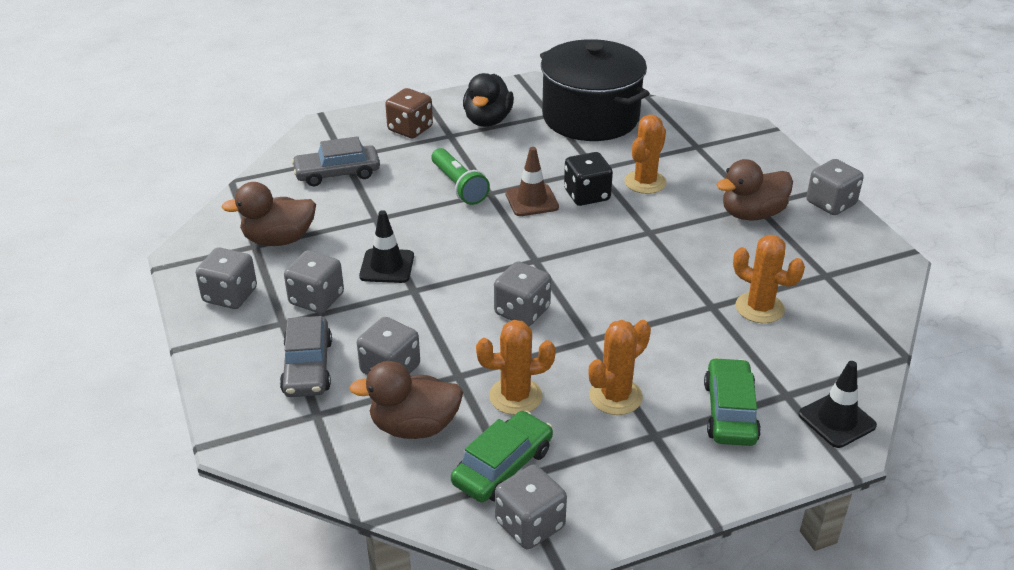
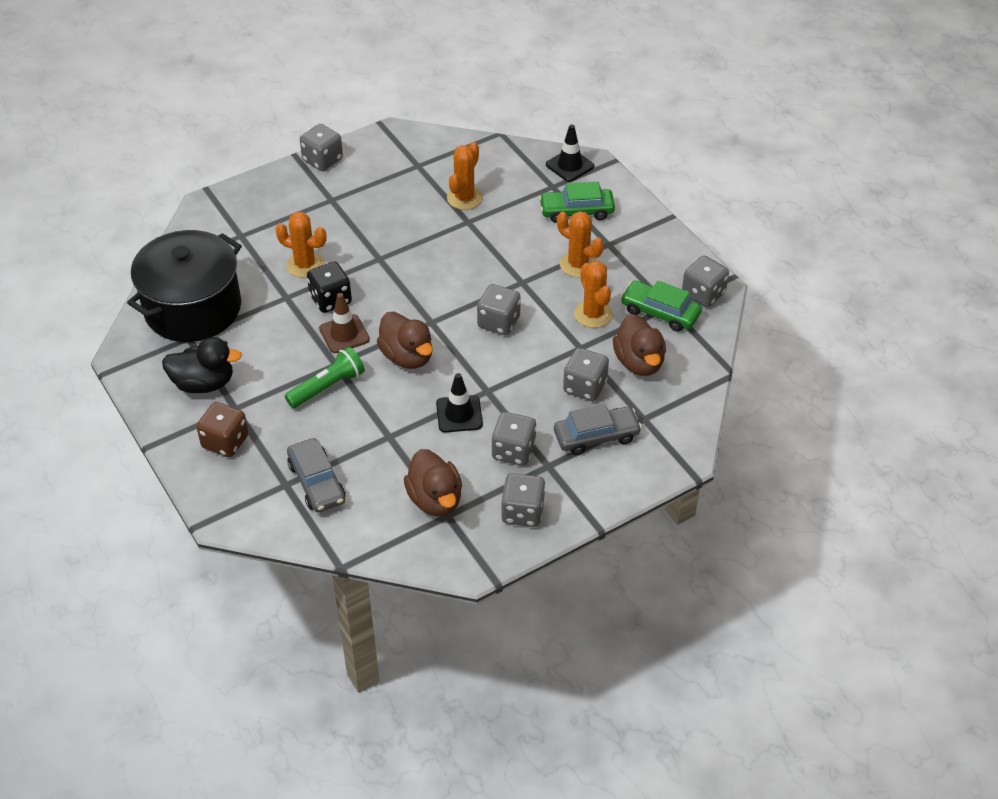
camera: 100 degrees left, 10 degrees up
brown duck [717,159,793,221] -> brown duck moved to [377,312,433,369]

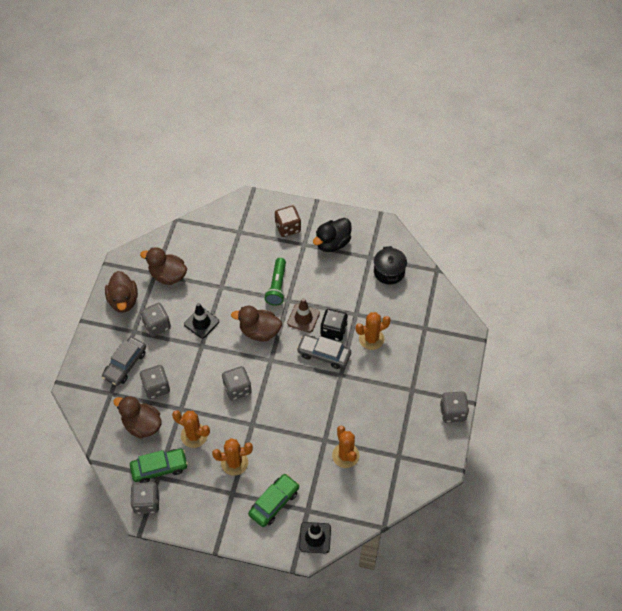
camera: 135 degrees right, 10 degrees up
black pot [127,230,242,342] -> black pot [374,246,407,285], size x0.50
grey car [287,438,345,513] -> grey car moved to [297,335,351,369]
grey dice [501,473,545,527] -> brown duck [105,271,138,312]

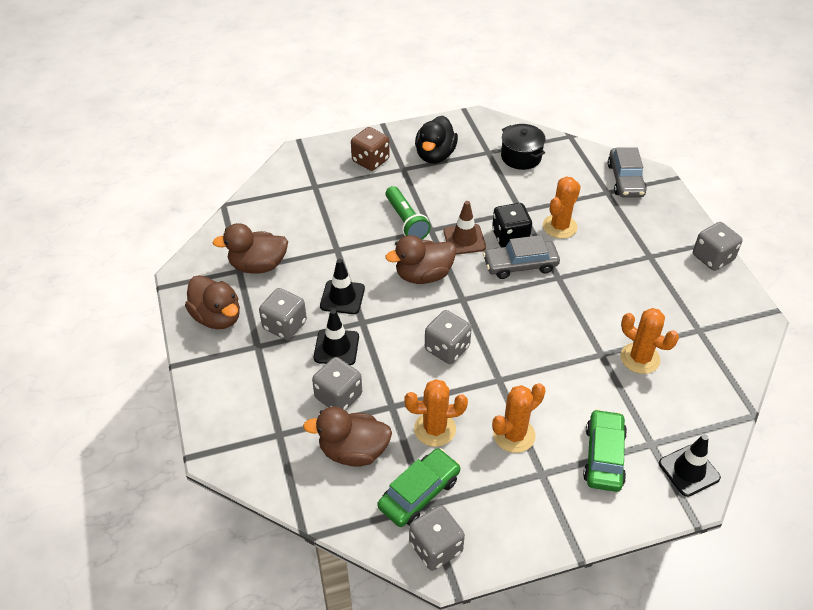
camera: 30 degrees left, 10 degrees down
grey car [102,337,146,386] -> grey car moved to [608,147,647,198]
none -> black traffic cone [314,309,359,365]

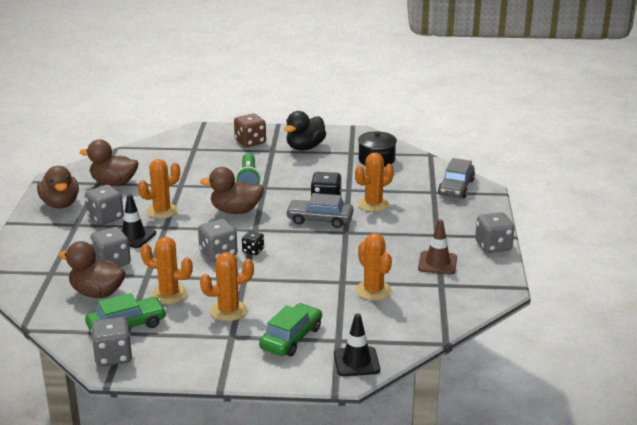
camera: 20 degrees right, 20 degrees down
black traffic cone [320,259,365,314] -> orange cactus [138,159,180,219]
brown traffic cone [444,201,486,255] -> brown traffic cone moved to [418,219,457,275]
none -> black dice [242,231,264,255]

